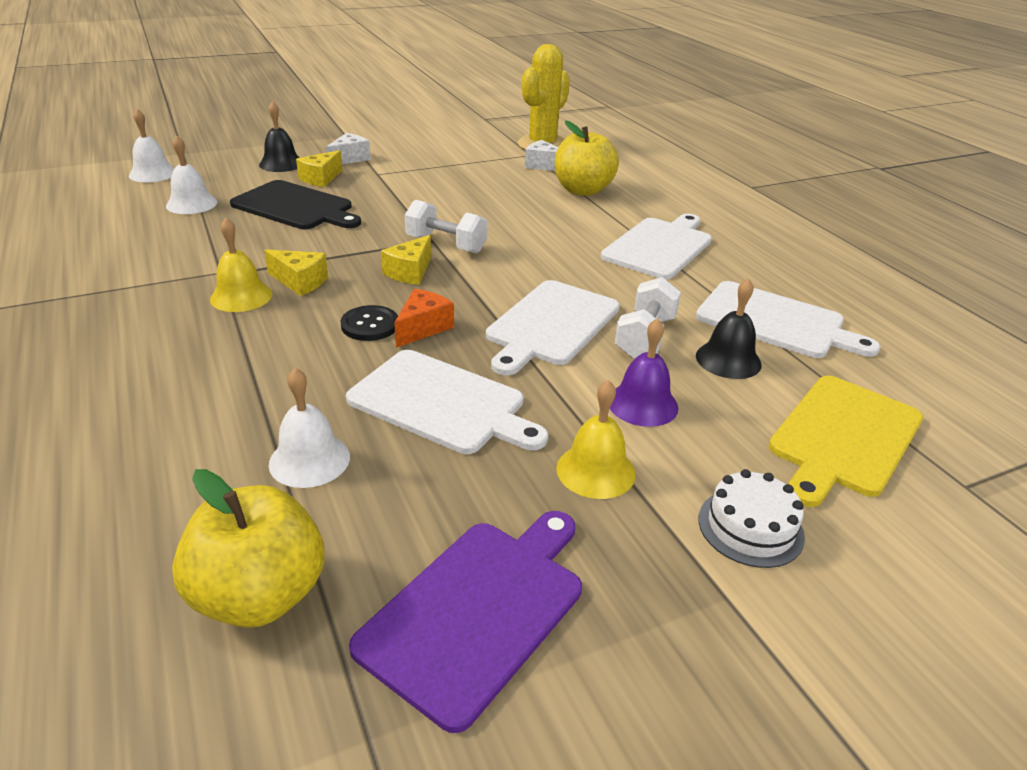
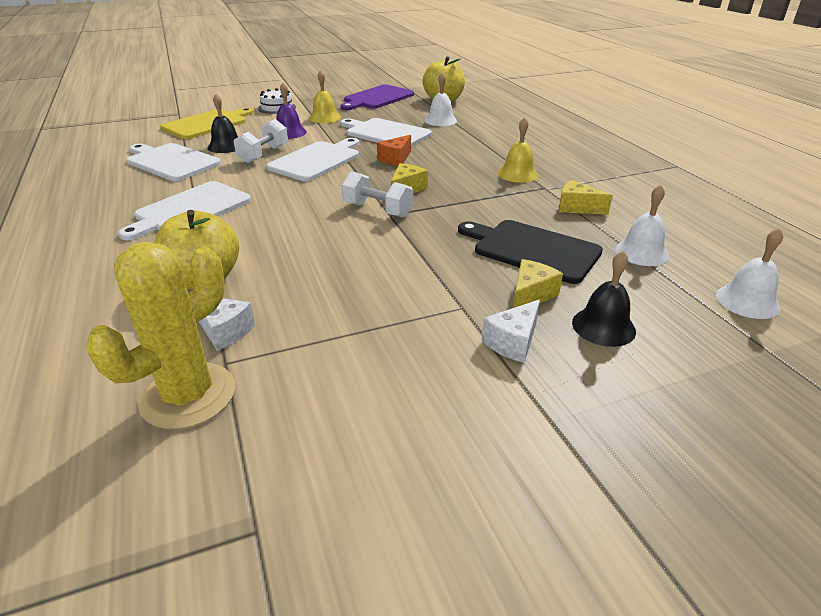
camera: 175 degrees left, 0 degrees up
yellow cheese [264,249,328,296] -> yellow cheese moved to [559,180,613,215]
black button [341,305,398,341] -> none

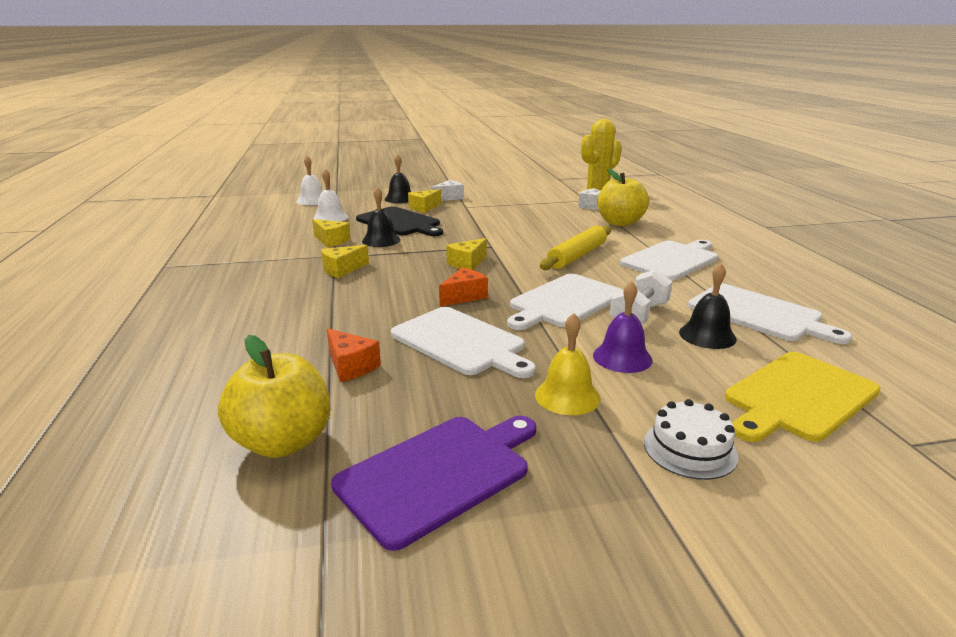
camera: 170 degrees left, 10 degrees down
white dumbbell [342,171,413,218] -> none
white bell [425,72,457,126] -> orange cheese [327,328,381,382]
yellow bell [498,117,538,183] -> yellow cheese [321,245,369,278]
none -> black bell [362,187,401,247]
none -> yellow rolling pin [540,226,611,270]

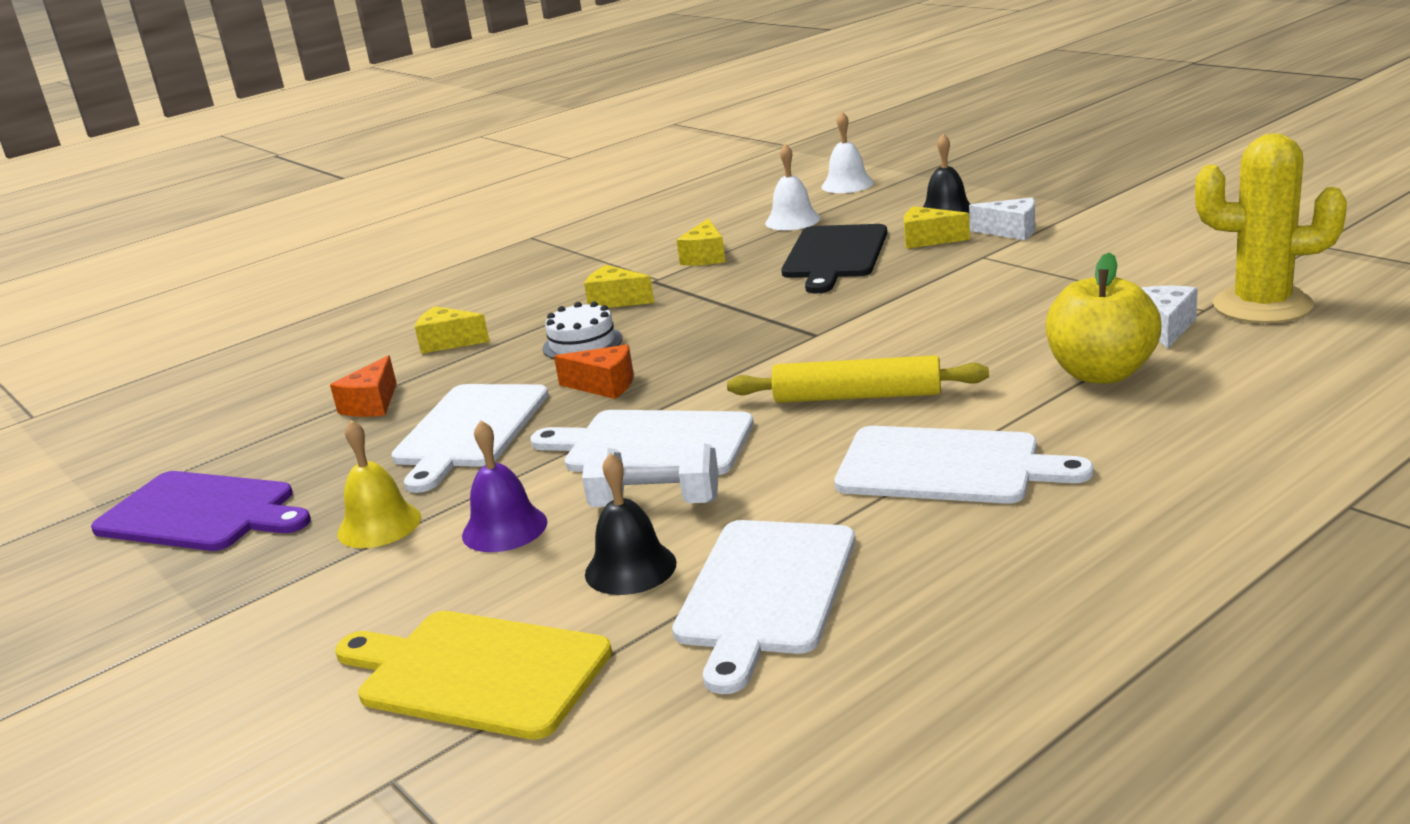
camera: 65 degrees right, 0 degrees up
yellow apple [218,335,330,458] -> none
black bell [362,187,401,247] -> none
yellow cheese [446,238,487,270] -> yellow cheese moved to [415,306,490,354]
white cake [644,399,738,480] -> white cake moved to [543,301,622,359]

